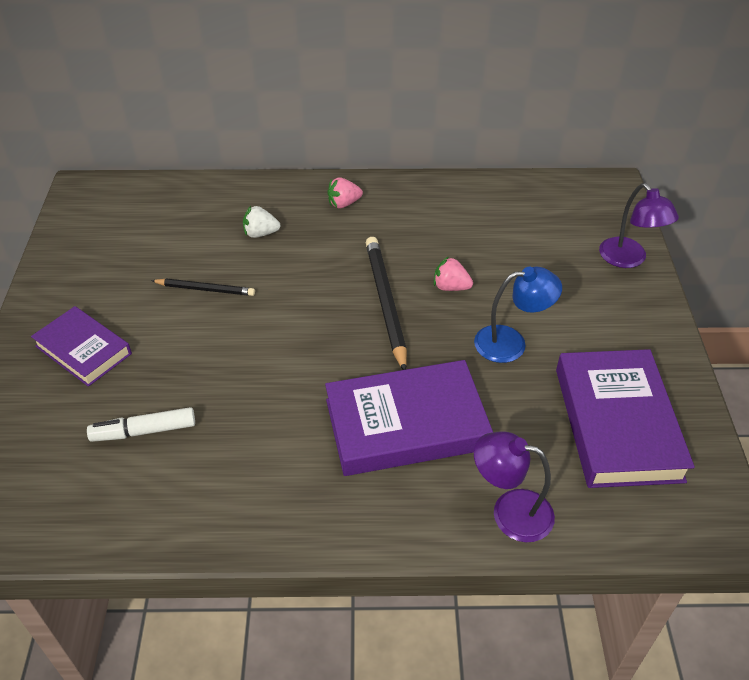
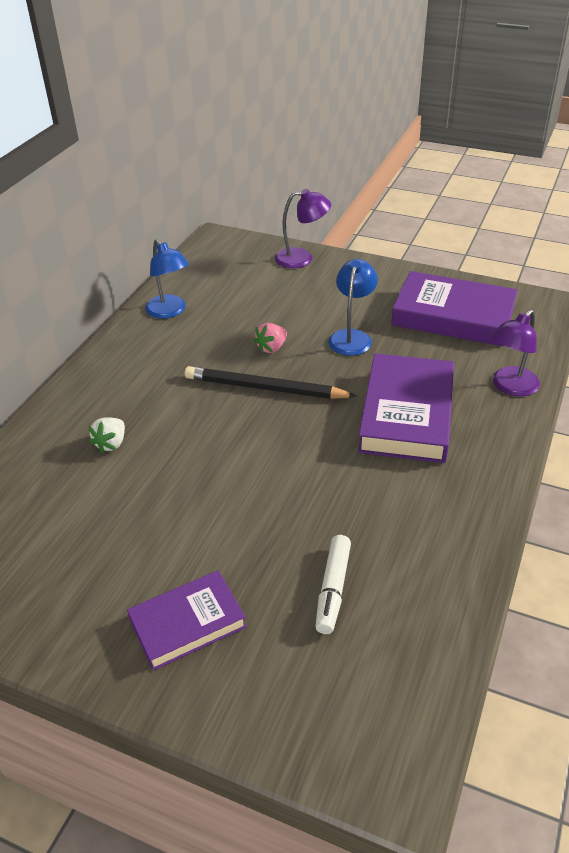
camera: 65 degrees left, 5 degrees down
black pencil [151,278,255,296] -> none
pink strawberry [327,177,363,208] -> none
none -> blue lamp [145,239,189,319]

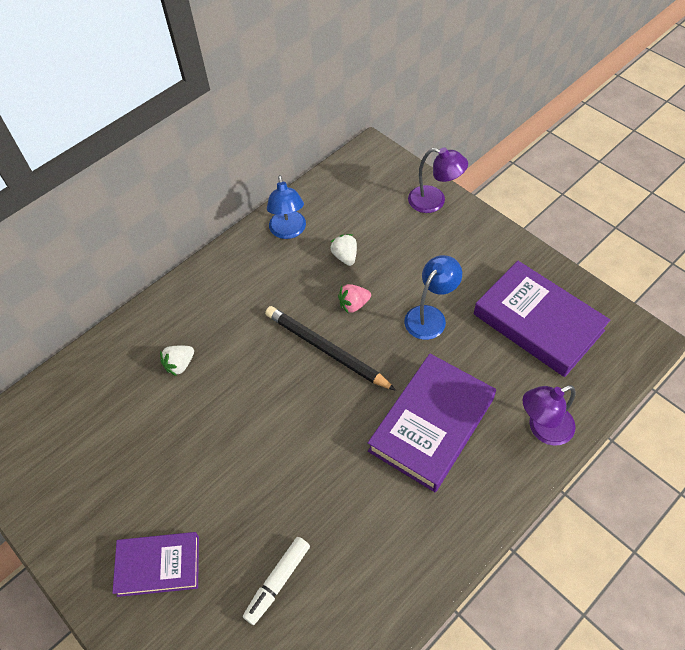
camera: 25 degrees right, 15 degrees up
none -> white strawberry [330,234,357,266]

